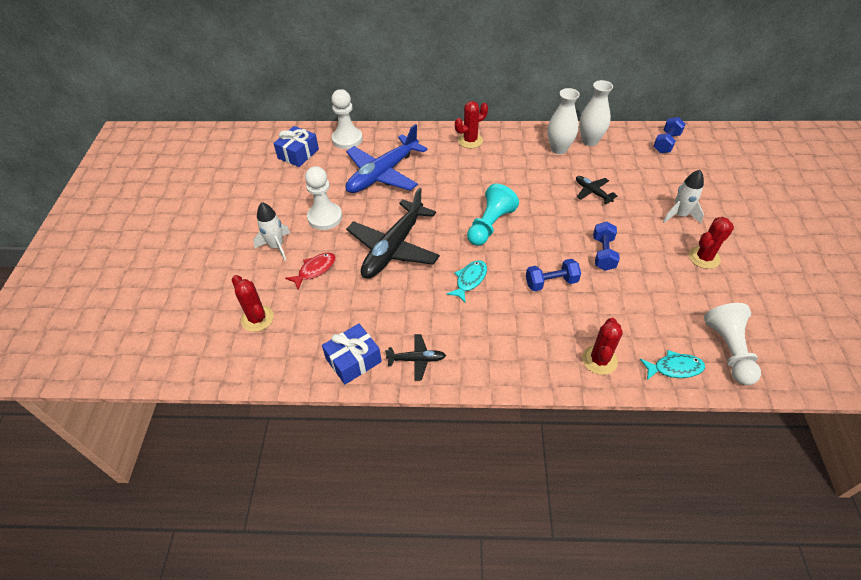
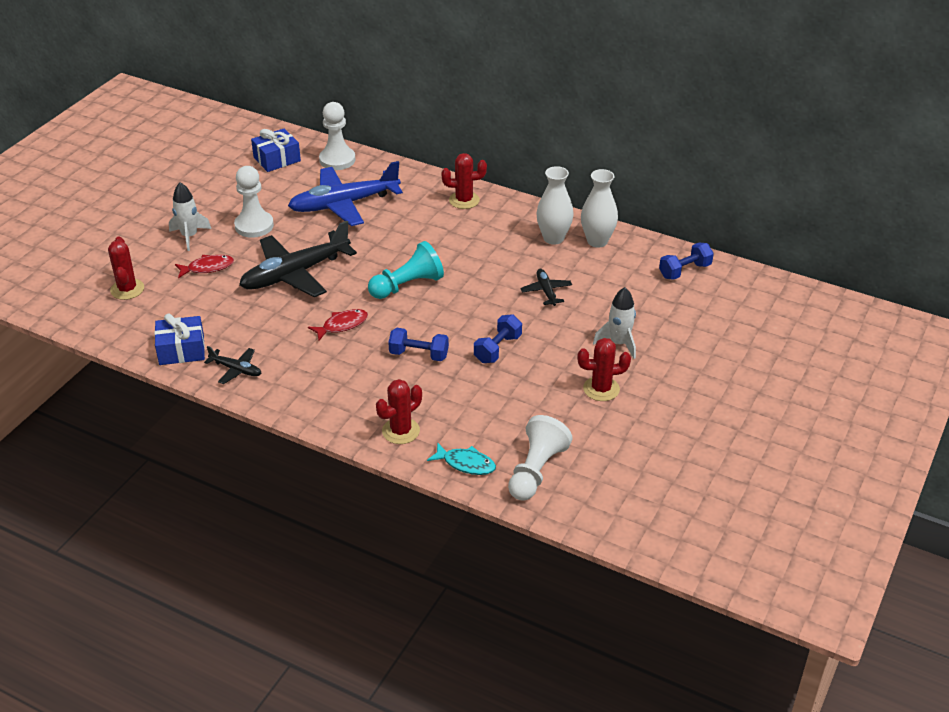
camera: 25 degrees right, 10 degrees down
turquoise fish [447,260,487,303] -> red fish [308,309,368,340]

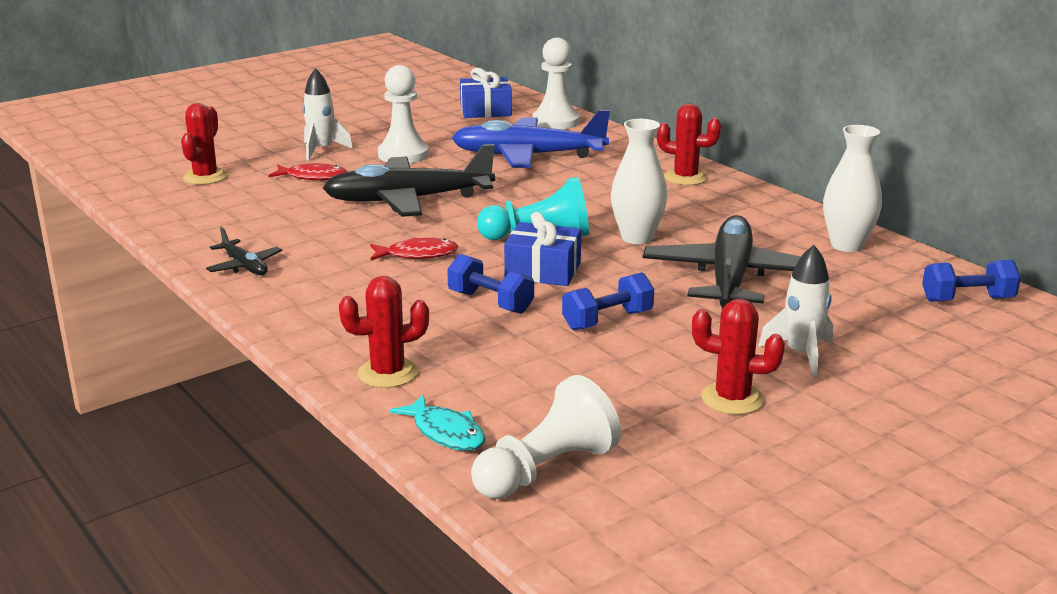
camera: 25 degrees right, 15 degrees down
blue gift [154,314,205,365] -> blue gift moved to [504,212,581,286]
black plane [520,269,572,306] -> black plane [643,215,801,308], size x2.17
white vase [536,166,574,245] -> white vase moved to [611,119,667,244]

